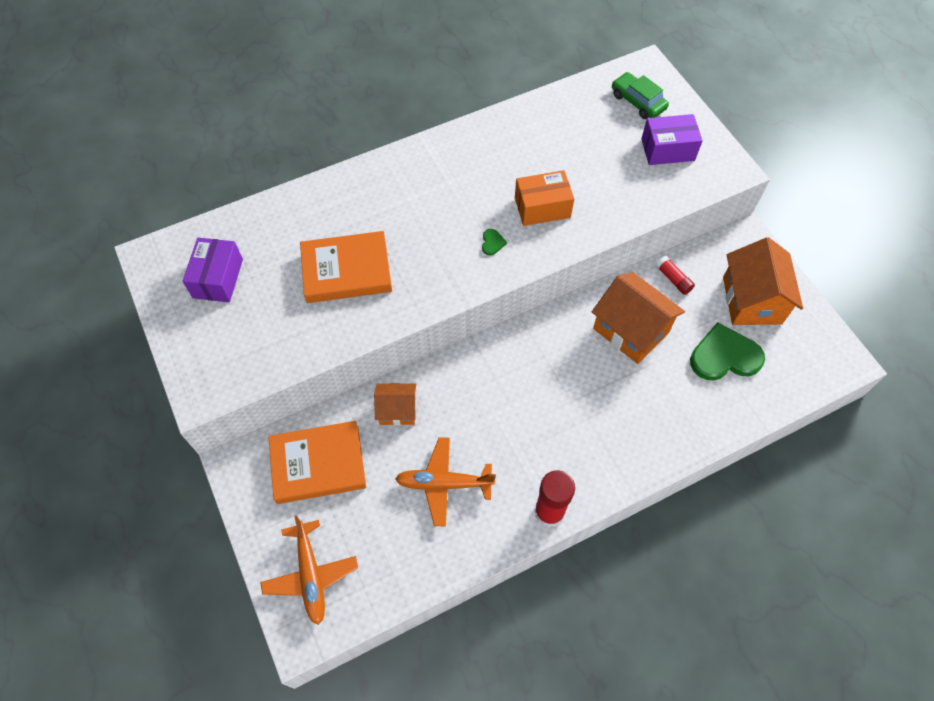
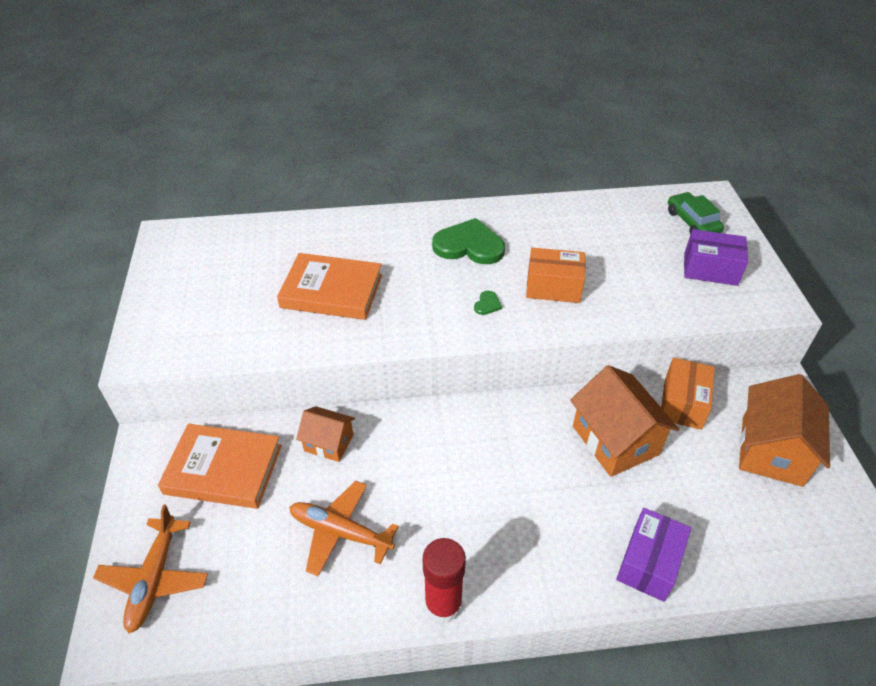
camera: 20 degrees right, 15 degrees down
purple box [183,238,243,302] -> purple box moved to [616,508,691,602]
red glue stick [656,256,695,295] -> orange box [661,358,715,430]
green heart [690,322,765,381] -> green heart moved to [432,218,505,264]

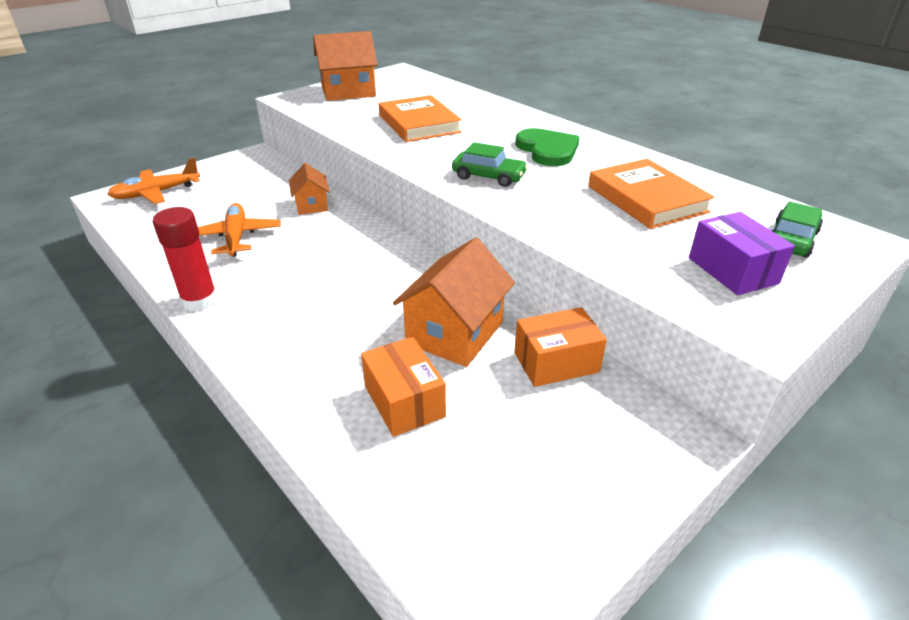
camera: 55 degrees right, 10 degrees down
orange book [158,424,282,509] -> orange book moved to [588,159,715,229]
green heart [474,291,502,315] -> green car [452,142,528,187]
orange box [526,248,585,303] -> orange box moved to [361,337,446,437]
purple box [616,508,691,602] -> none
orange house [739,374,830,487] -> orange house moved to [313,31,378,101]

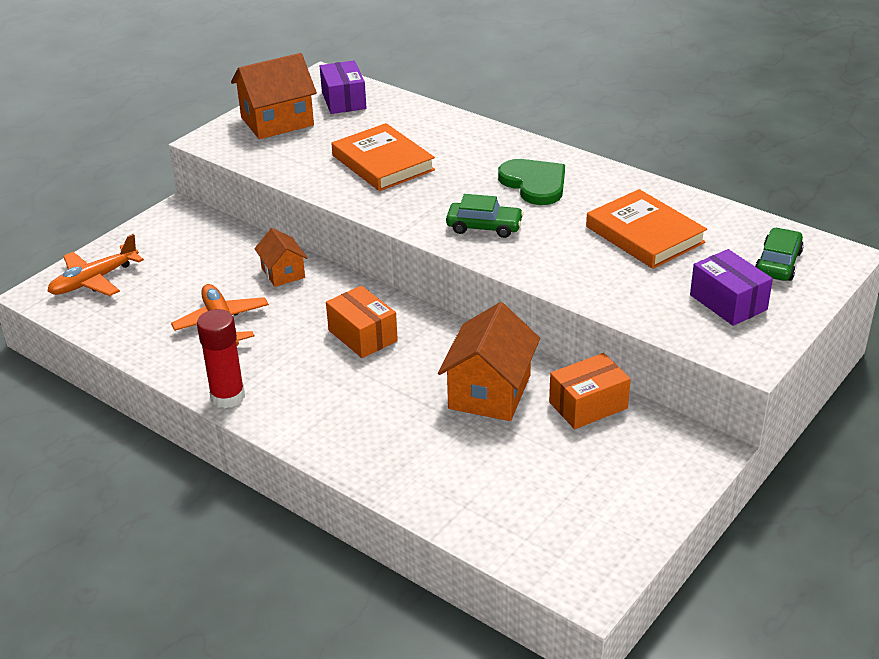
camera: 10 degrees left, 0 degrees up
orange box [361,337,446,437] -> orange box moved to [326,285,398,358]
none -> purple box [320,60,367,114]

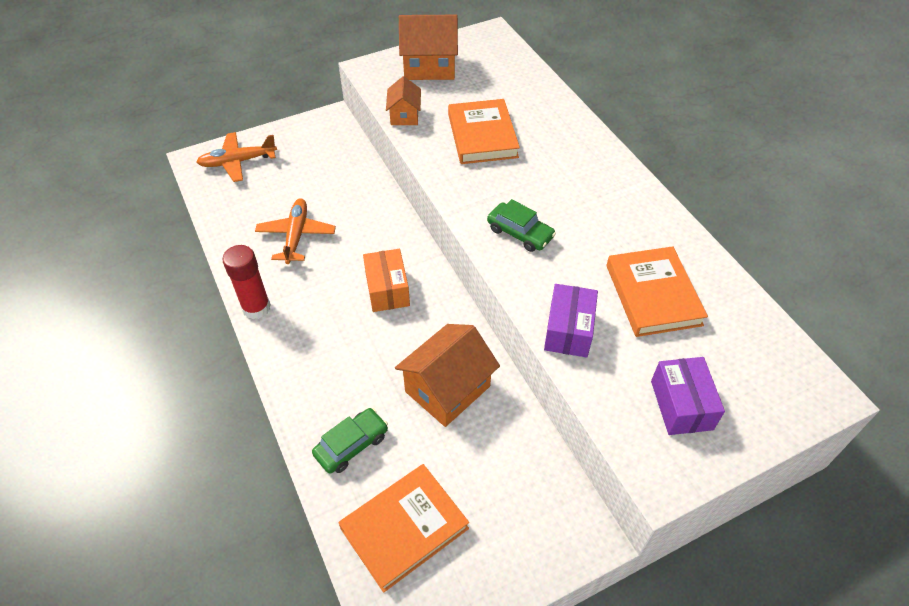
camera: 25 degrees right, 15 degrees up
orange house [254,228,308,287] -> orange house moved to [386,76,421,125]
purple box [320,60,367,114] -> purple box moved to [544,284,598,358]
green heart [498,159,565,205] -> none
orange box [549,353,631,429] -> none
green car [755,228,804,281] -> green car moved to [312,408,388,474]
none -> orange book [339,464,469,593]

